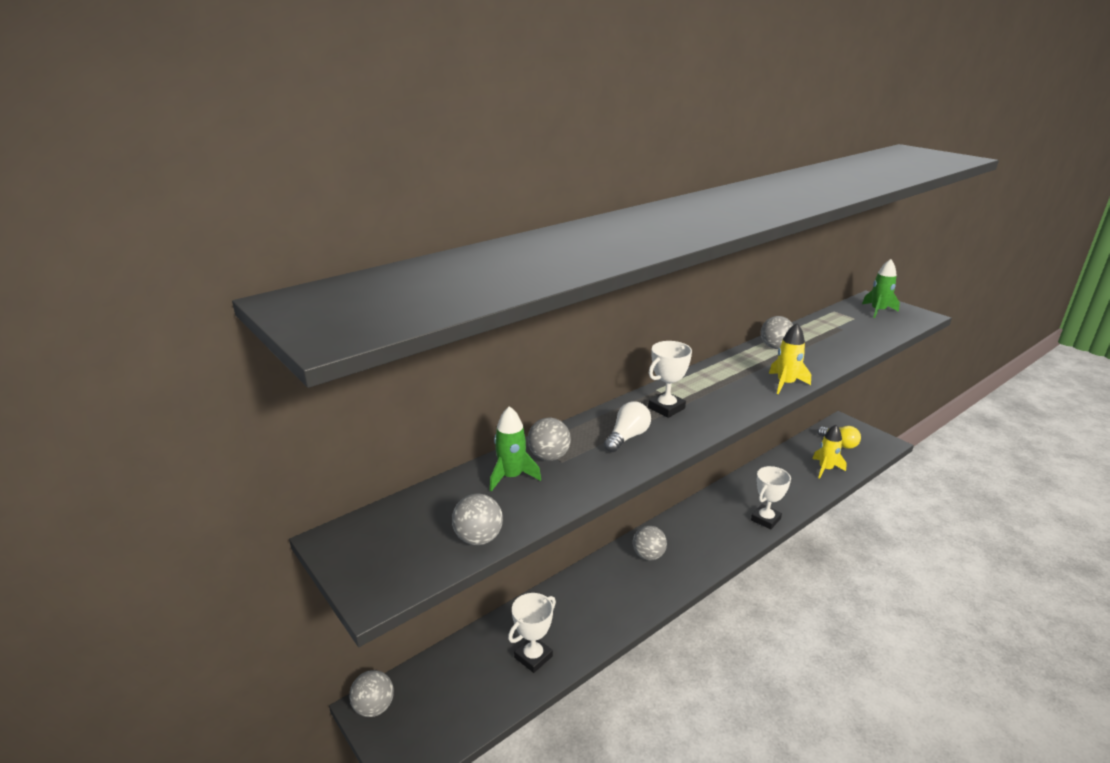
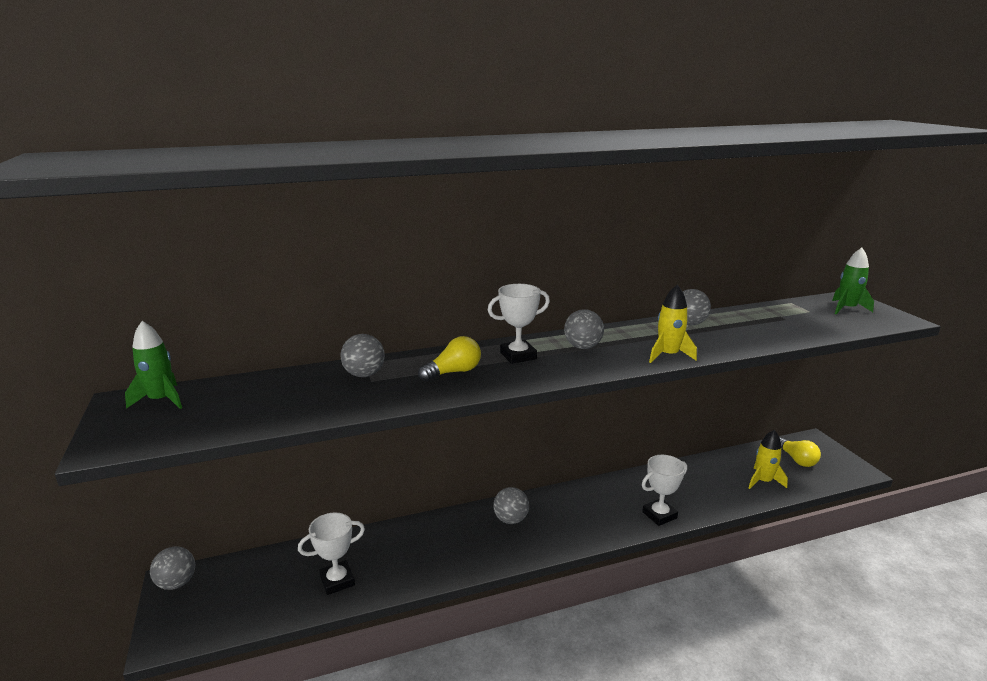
camera: 20 degrees right, 5 degrees down
grey ball [452,494,503,545] -> grey ball moved to [564,309,604,349]
green rocket [490,406,541,491] -> green rocket moved to [125,321,182,409]
white light bulb [604,401,651,452] -> yellow light bulb [418,336,481,381]

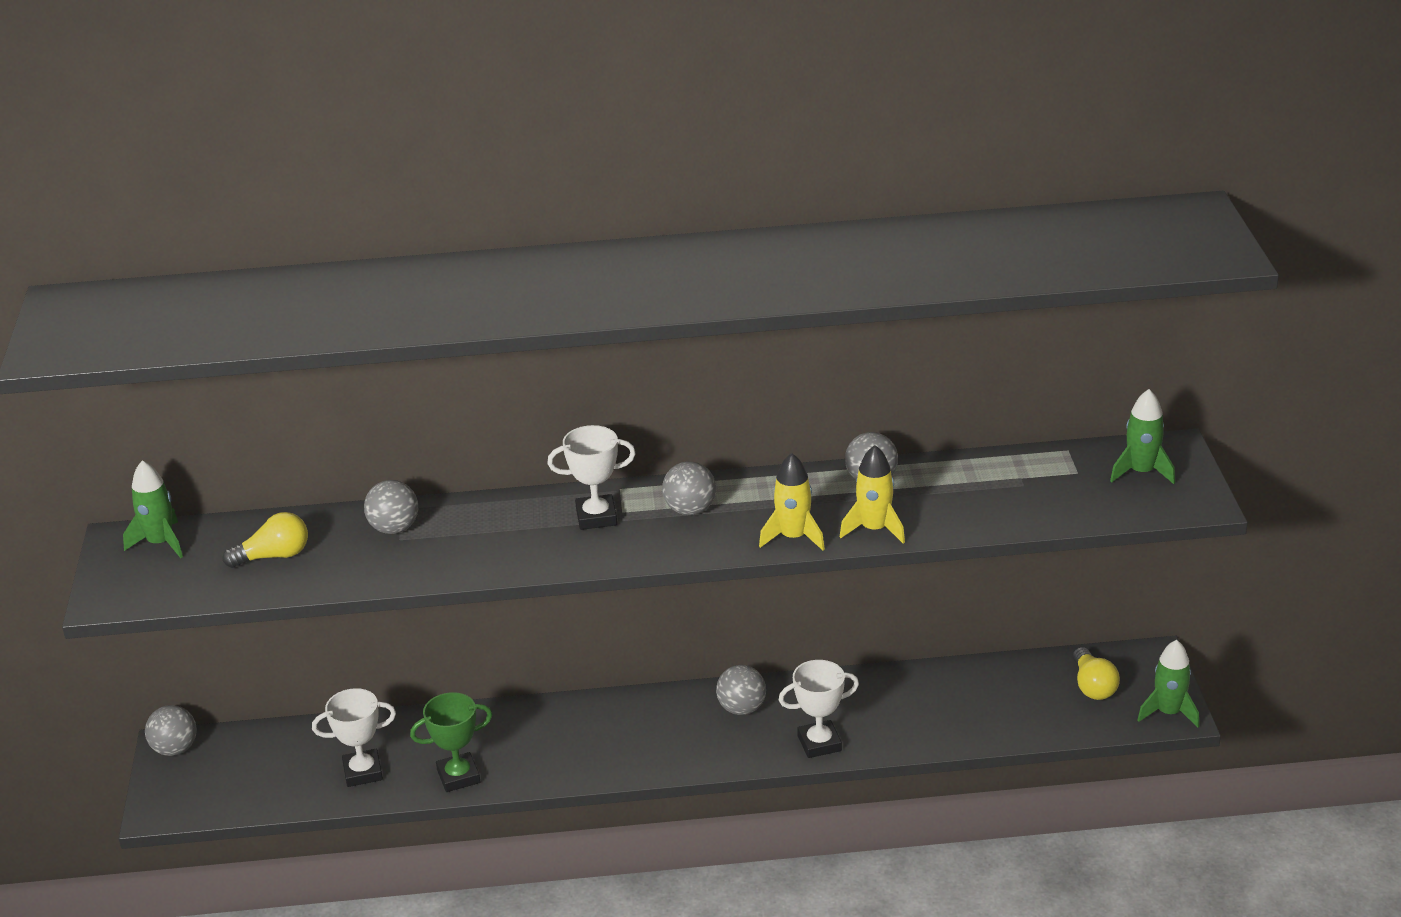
camera: 15 degrees right, 10 degrees up
yellow light bulb [418,336,481,381] -> yellow light bulb moved to [223,512,308,568]
grey ball [493,487,529,524] -> grey ball moved to [716,665,766,715]
yellow rocket [749,430,788,489] -> yellow rocket moved to [840,445,905,543]
none -> green trophy [410,692,492,792]
none -> green rocket [1138,640,1199,728]

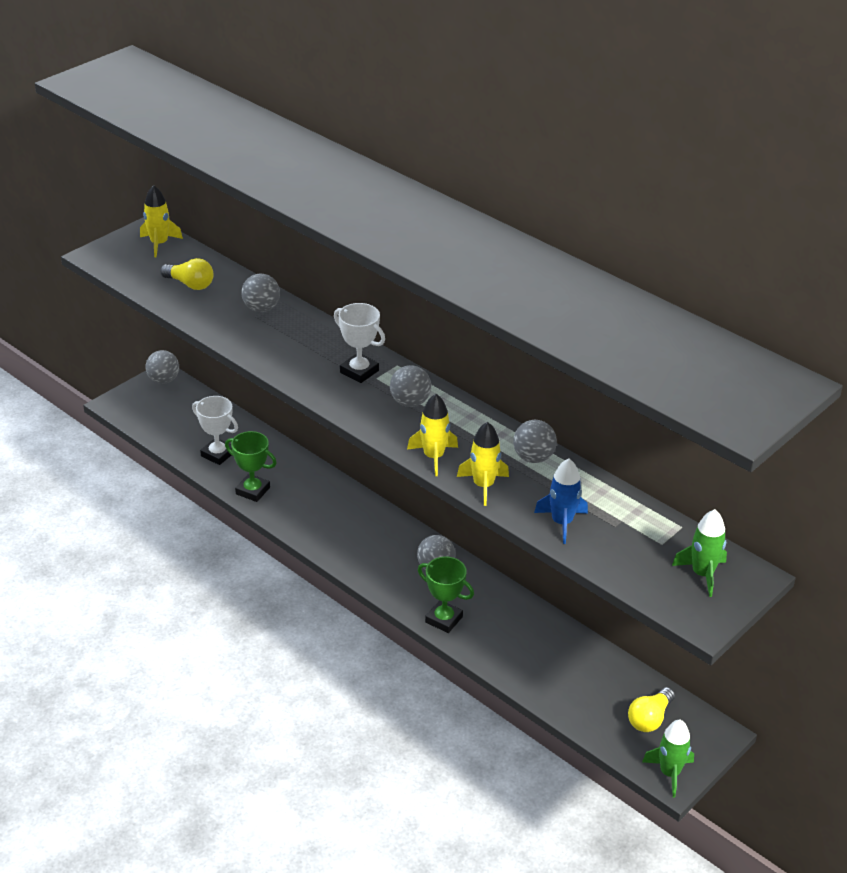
camera: 45 degrees right, 5 degrees up
green rocket [123,460,183,558] -> yellow rocket [140,185,183,257]
white trophy [779,660,859,758] -> green trophy [418,557,474,633]
none -> blue rocket [534,458,588,544]

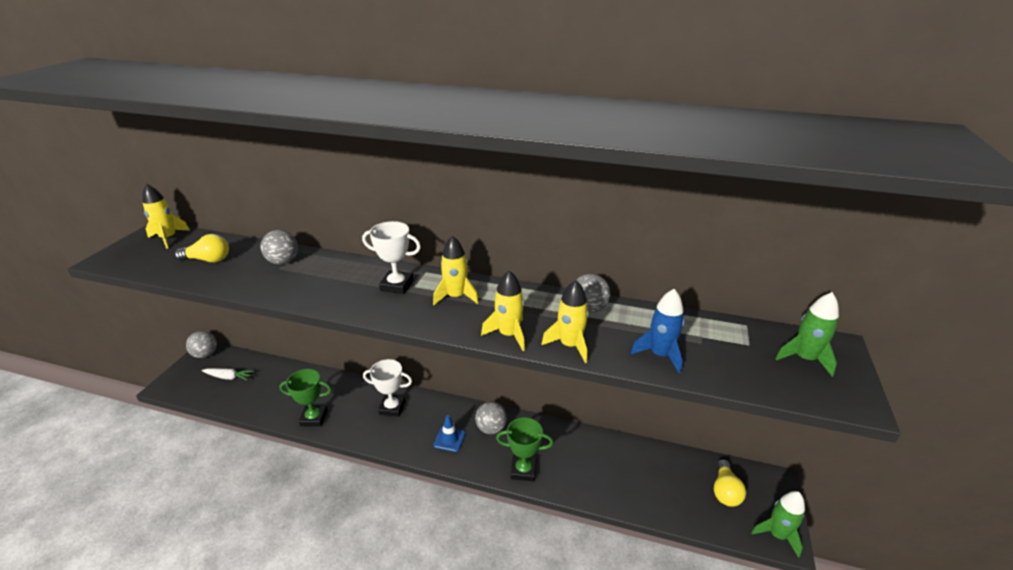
camera: 25 degrees left, 5 degrees down
white trophy [192,396,238,465] -> white trophy moved to [363,359,412,417]
grey ball [390,365,431,407] -> yellow rocket [433,236,479,305]
none -> white carrot [202,368,254,381]
none -> blue traffic cone [433,415,466,452]

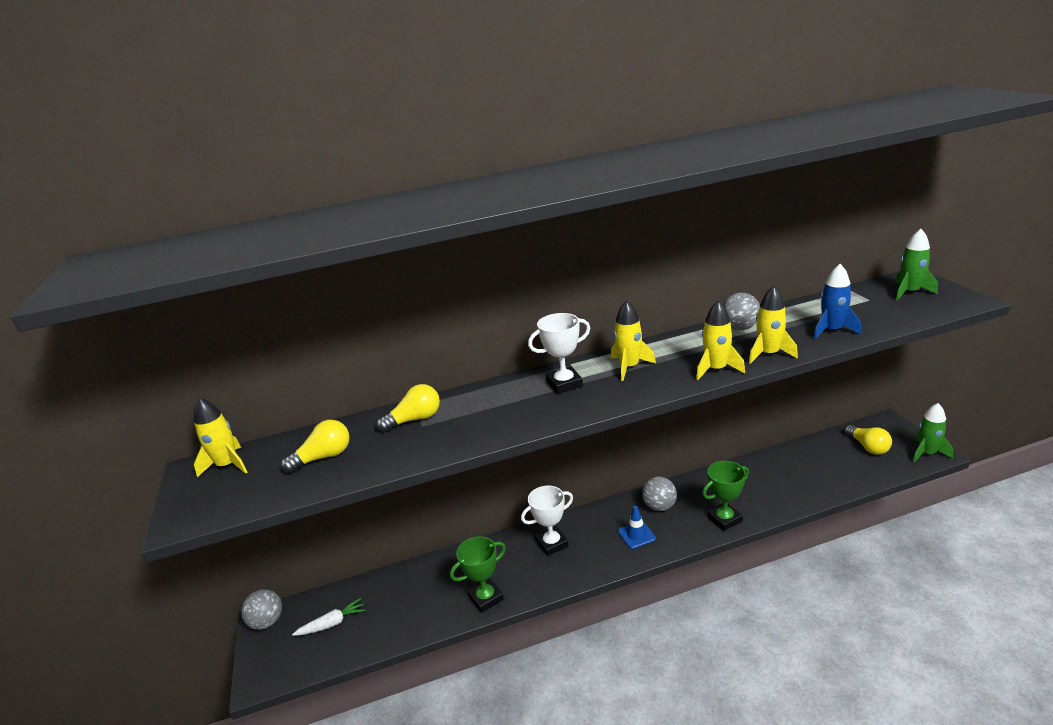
camera: 30 degrees left, 5 degrees down
grey ball [261,230,298,265] -> yellow light bulb [376,384,440,432]

